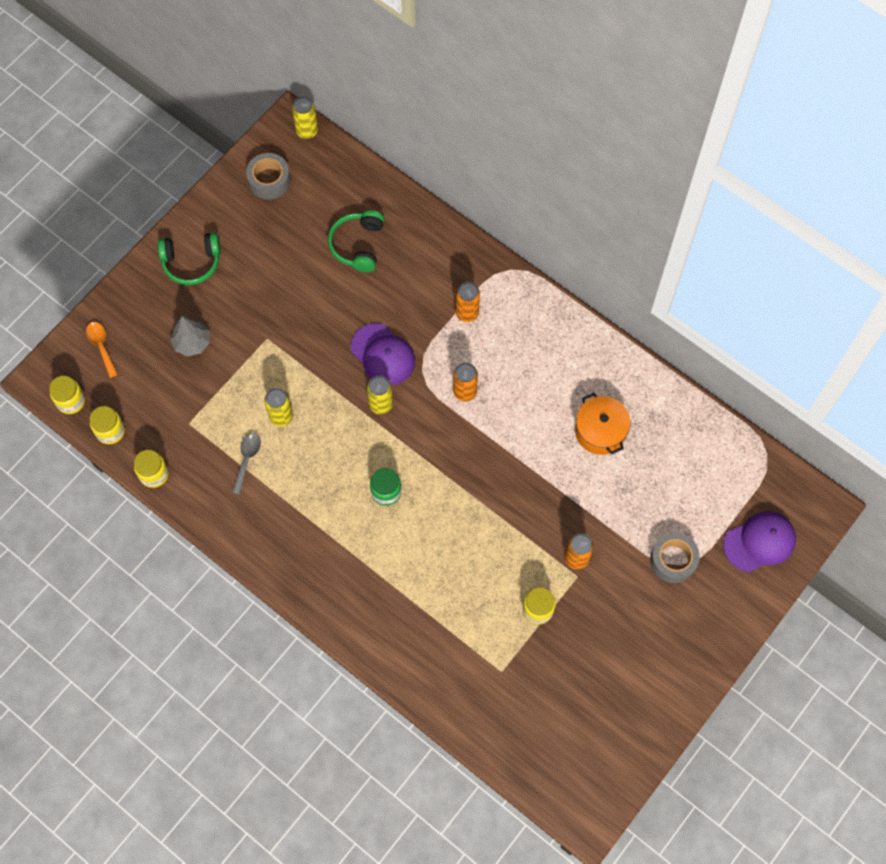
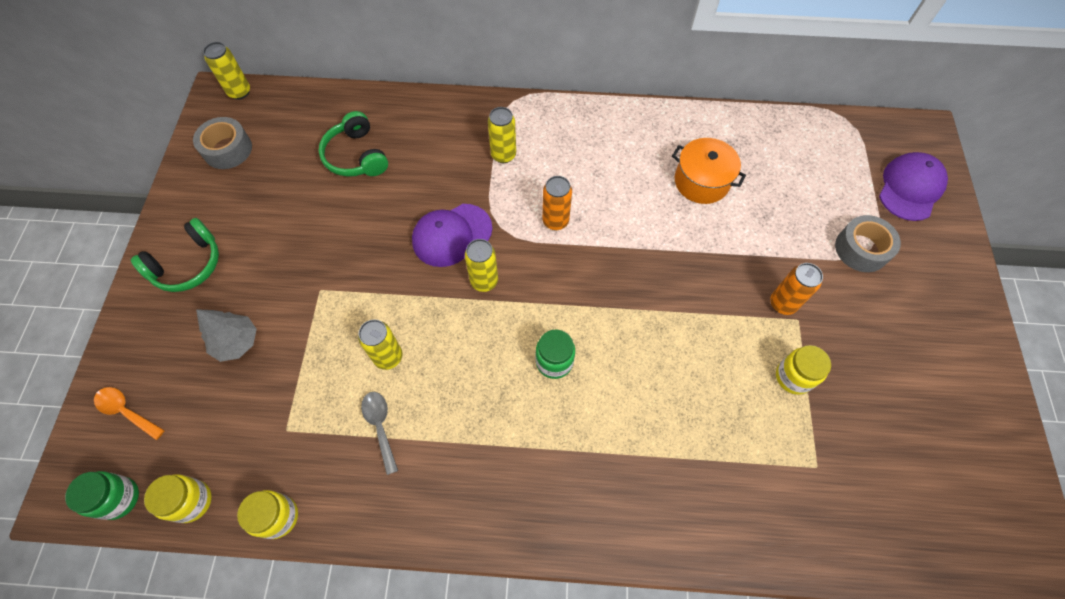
camera: 35 degrees left, 5 degrees down
yellow jar [49,376,85,414] -> green jar [65,471,139,520]
purple cap [351,323,415,385] -> purple cap turned 135 degrees clockwise [412,204,492,267]
orange can [456,282,480,322] -> yellow can [488,107,516,163]

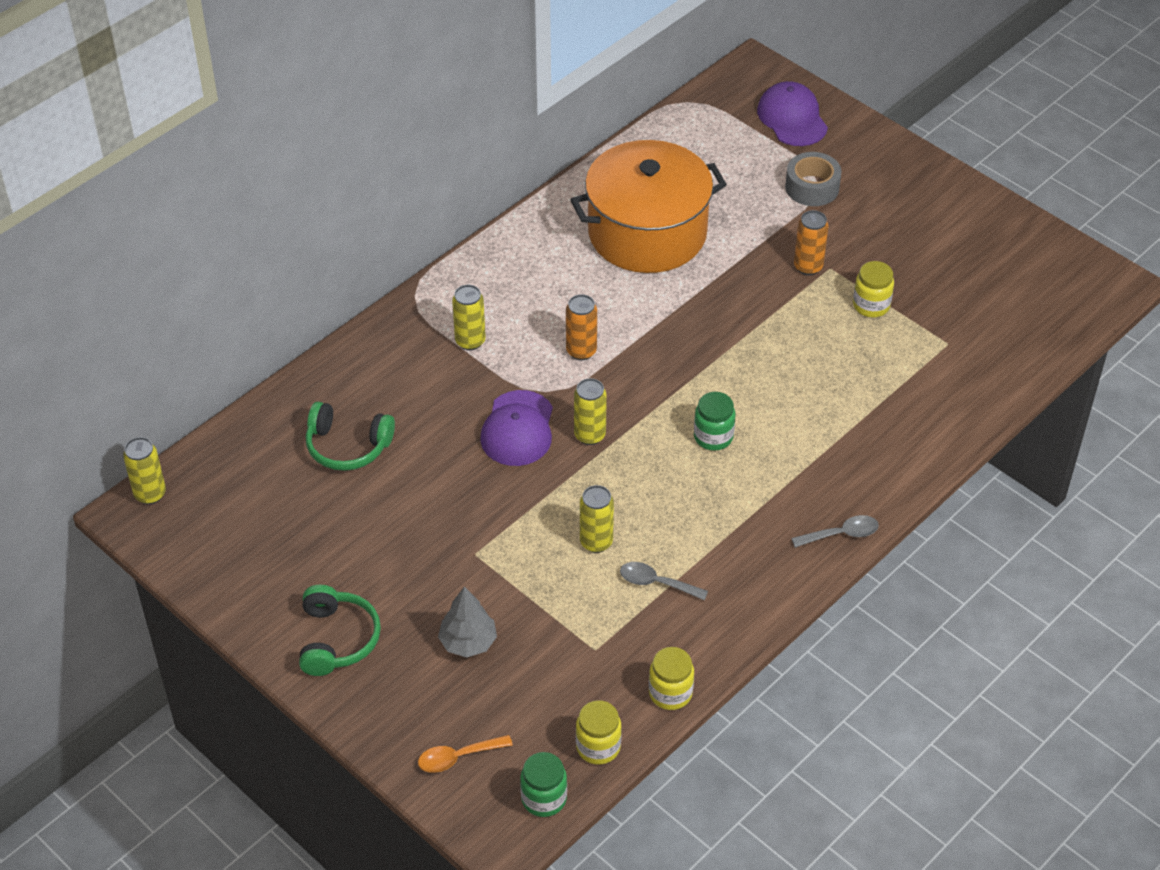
camera: 50 degrees left, 15 degrees down
grey tape [193,117,252,169] -> none
orange pot [672,138,746,204] -> orange pot [570,140,727,273], size x1.91
none -> grey spoon [791,515,879,548]

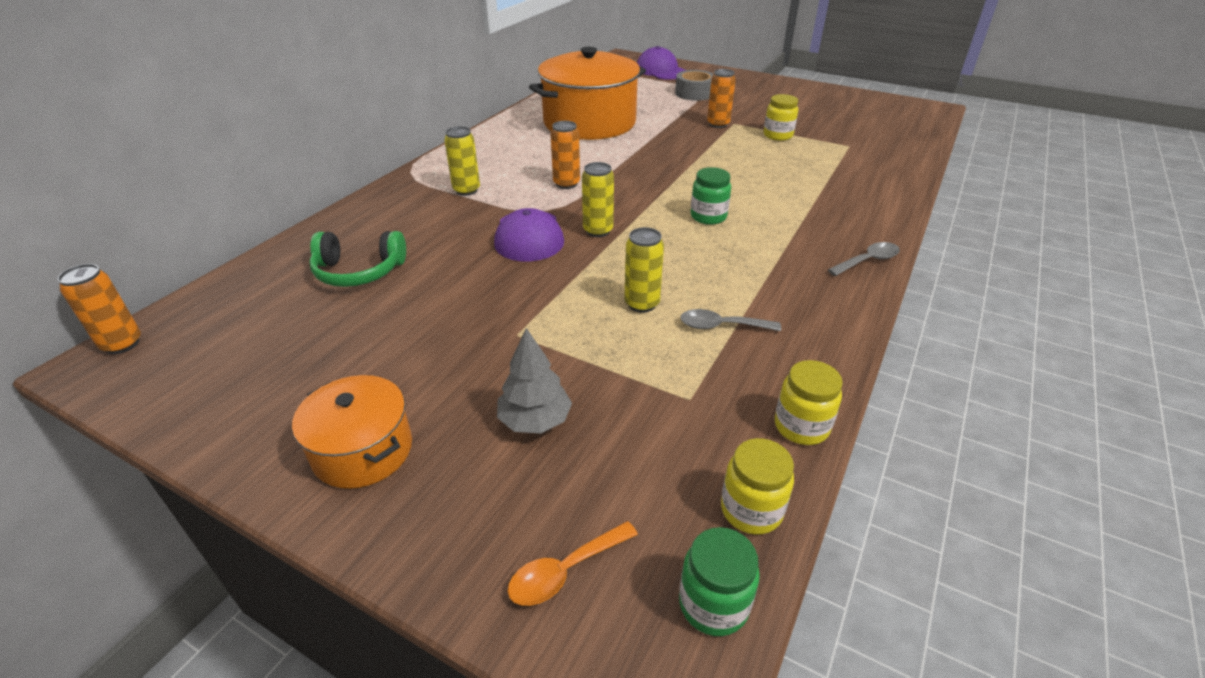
camera: 15 degrees left, 10 degrees down
yellow can [123,437,166,504] -> orange can [58,264,141,354]
green headphones [299,585,381,676] -> orange pot [292,375,412,489]

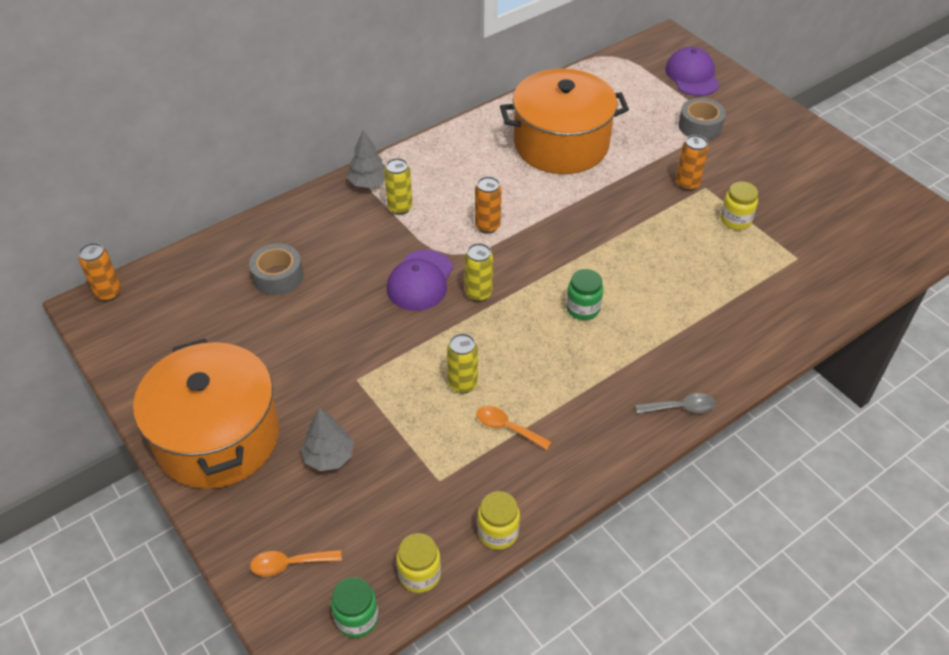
camera: 25 degrees right, 10 degrees up
orange pot [292,375,412,489] -> orange pot [133,339,279,489], size x1.91
green headphones [309,231,406,287] -> grey tape [249,244,303,295]
grey spoon [680,309,781,331] -> orange spoon [476,406,551,450]
none -> grey tree [347,130,386,188]

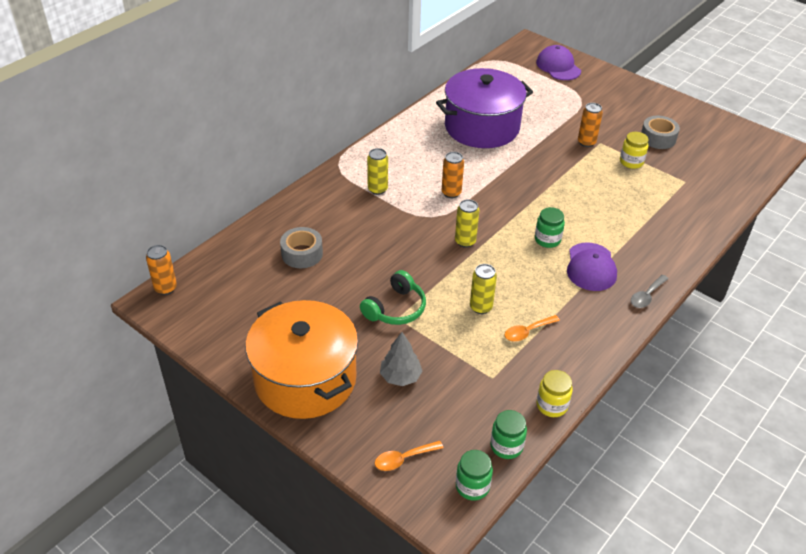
camera: 15 degrees left, 5 degrees down
grey tree [347,130,386,188] -> none
purple cap [387,250,453,311] -> purple cap moved to [567,243,617,291]
yellow jar [397,533,441,593] -> green jar [490,410,527,459]
orange spoon [476,406,551,450] -> orange spoon turned 45 degrees counterclockwise [505,315,560,342]
orange pot [500,68,629,174] -> purple pot [436,68,533,148]
grey spoon [635,393,716,414] -> grey spoon turned 150 degrees clockwise [631,275,669,308]
grey tape [678,98,726,140] -> grey tape moved to [641,116,680,149]
none -> green headphones [360,270,426,325]

